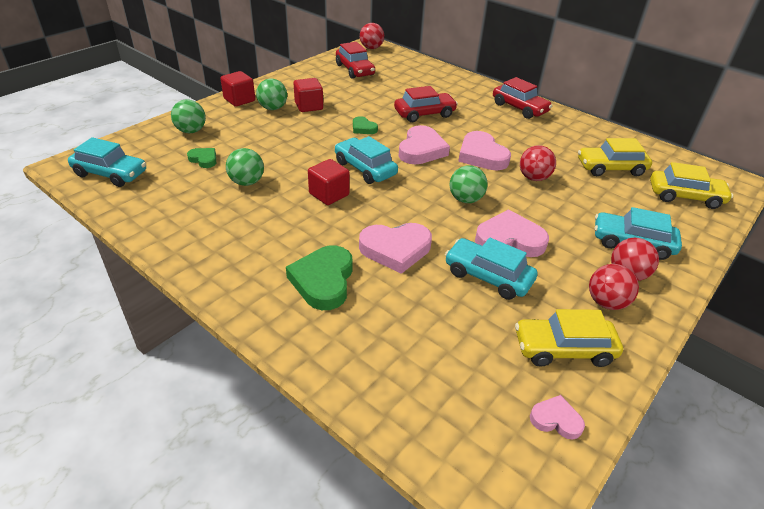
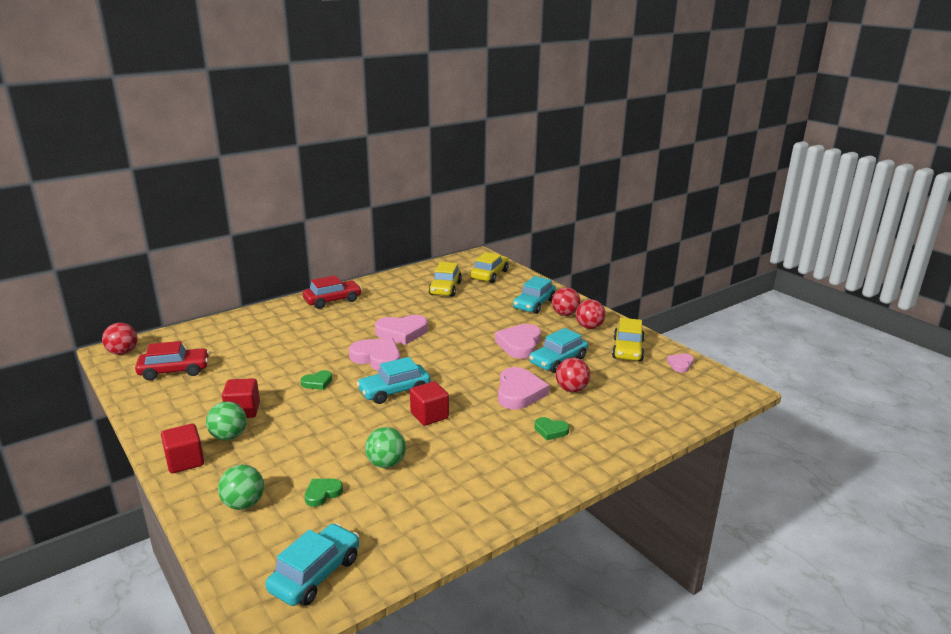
camera: 75 degrees left, 15 degrees down
green heart [286,245,353,310] -> green heart [535,417,569,440], size x0.53
red car [394,86,458,122] -> none
green ball [449,165,488,203] -> none
red ball [520,145,556,181] -> red ball moved to [556,358,591,392]

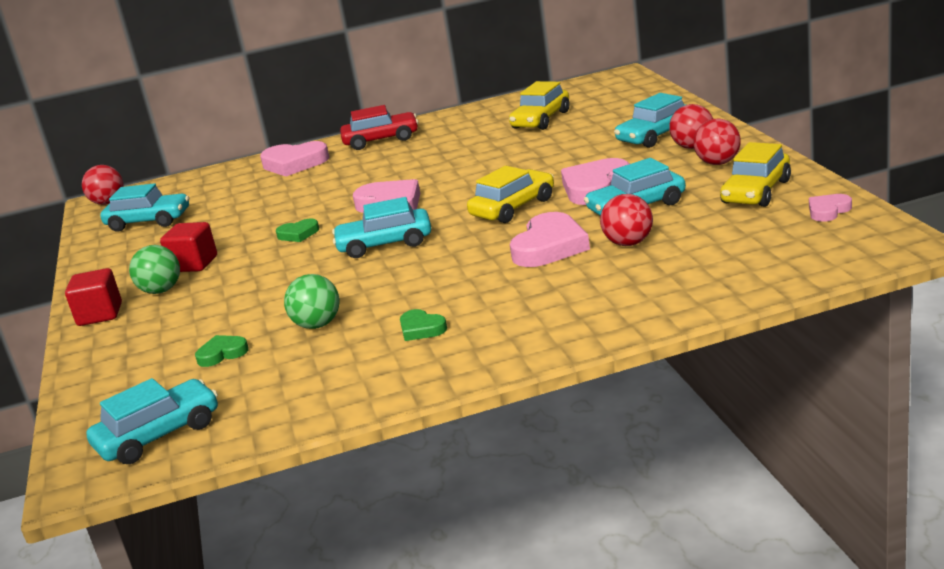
camera: 25 degrees right, 0 degrees up
red car [135,341,209,381] -> turquoise car [100,183,189,232]
green ball [218,465,264,510] -> none
pink heart [375,315,428,345] -> pink heart moved to [260,141,329,176]
red cube [410,381,449,426] -> none
yellow car [471,252,509,283] -> yellow car moved to [467,166,554,223]
green heart [535,417,569,440] -> green heart moved to [400,309,447,341]

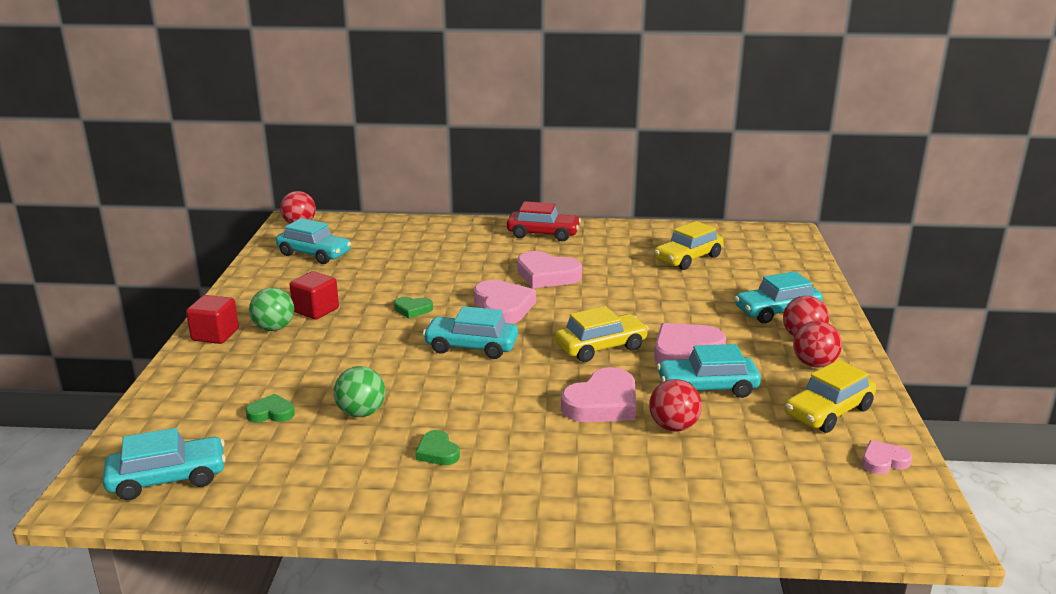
camera: 15 degrees right, 0 degrees up
pink heart [260,141,329,176] -> pink heart moved to [517,251,582,288]

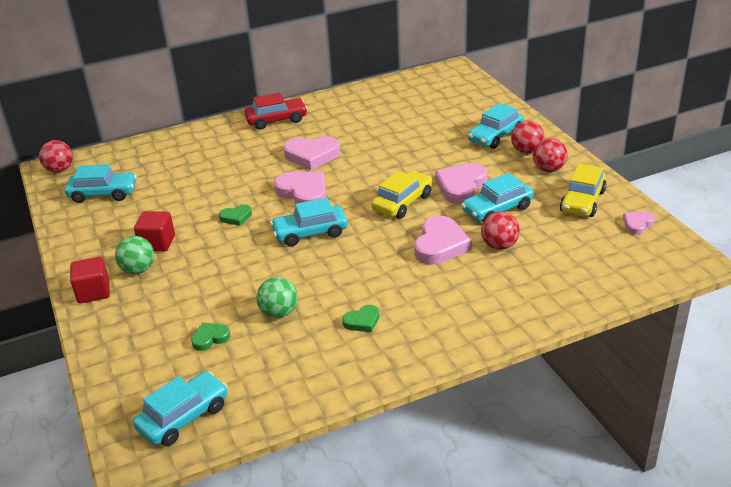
camera: 25 degrees left, 10 degrees up
green heart [415,430,460,465] -> green heart turned 60 degrees counterclockwise [342,305,379,332]
yellow car [654,221,723,270] -> none

